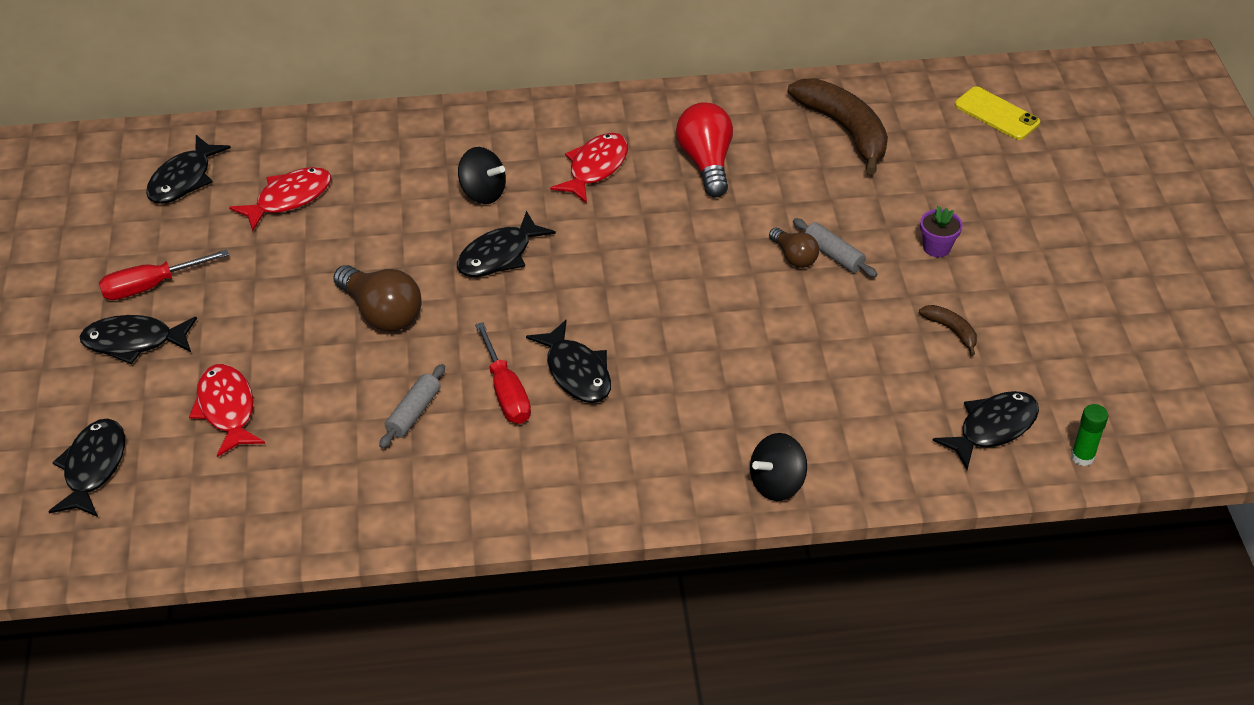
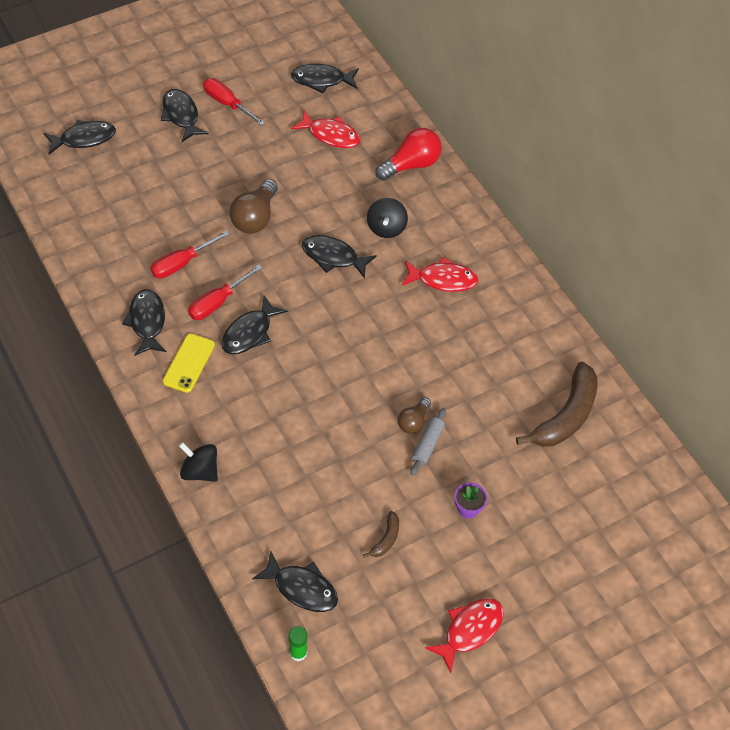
camera: 65 degrees right, 10 degrees up
red fish [189,364,265,457] -> red fish moved to [425,598,504,673]
grey rolling pin [379,364,445,449] -> red screwdriver [150,230,229,279]
red light bulb [676,102,733,197] -> red light bulb moved to [375,128,442,181]
yellow phone [955,86,1040,140] -> yellow phone moved to [163,333,215,393]
none -> black fish [122,289,167,356]

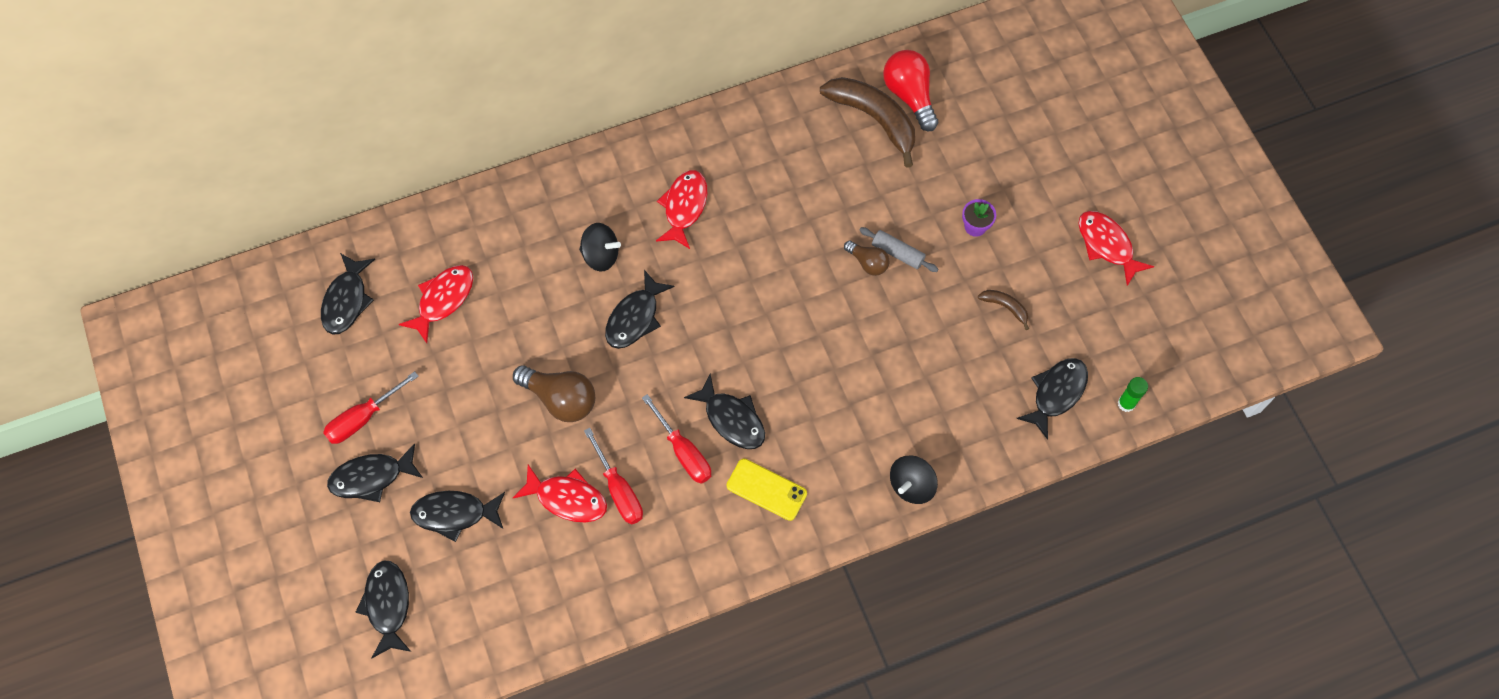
camera: 80 degrees left, 10 degrees up
black fish [122,289,167,356] -> black fish moved to [410,491,505,542]
red light bulb [375,128,442,181] -> red light bulb moved to [883,50,938,131]
none -> red fish [513,465,607,522]

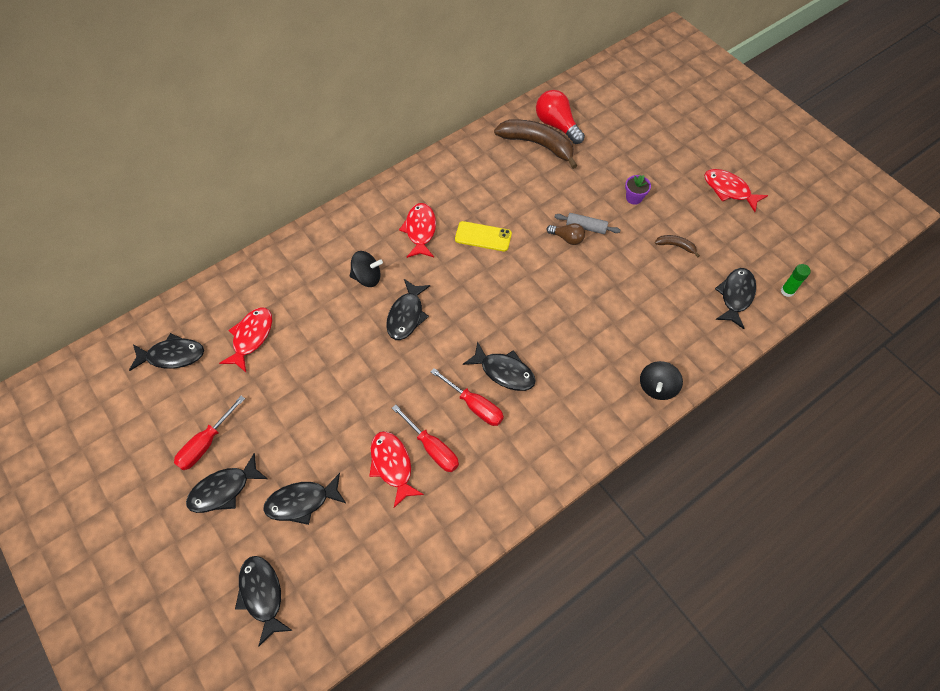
camera: 15 degrees left, 5 degrees down
black fish [321,253,375,335] -> black fish turned 90 degrees counterclockwise [129,333,204,371]
brown light bulb [513,365,595,422] -> none
red fish [513,465,607,522] -> red fish turned 120 degrees counterclockwise [369,431,424,508]
yellow phone [727,458,807,521] -> yellow phone moved to [455,221,512,251]

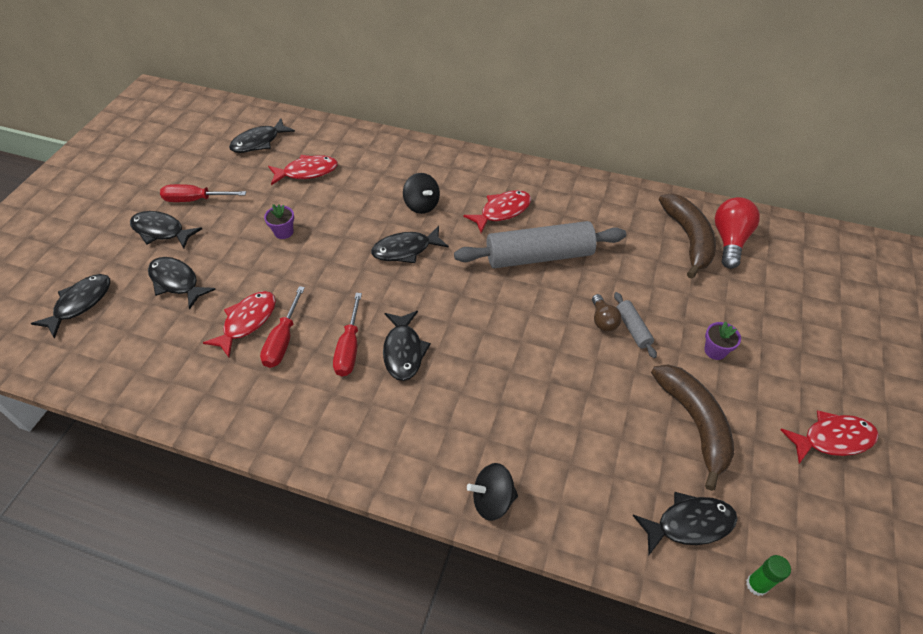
camera: 55 degrees right, 10 degrees down
black fish [129,333,204,371] -> black fish turned 90 degrees clockwise [229,118,295,153]
yellow phone [455,221,512,251] -> grey rolling pin [454,221,626,268]
brown banana [655,235,700,258] -> brown banana [651,364,734,491], size x2.20
red fish [704,169,768,212] -> red fish turned 75 degrees clockwise [780,410,879,464]
none -> purple flower pot [264,204,294,239]

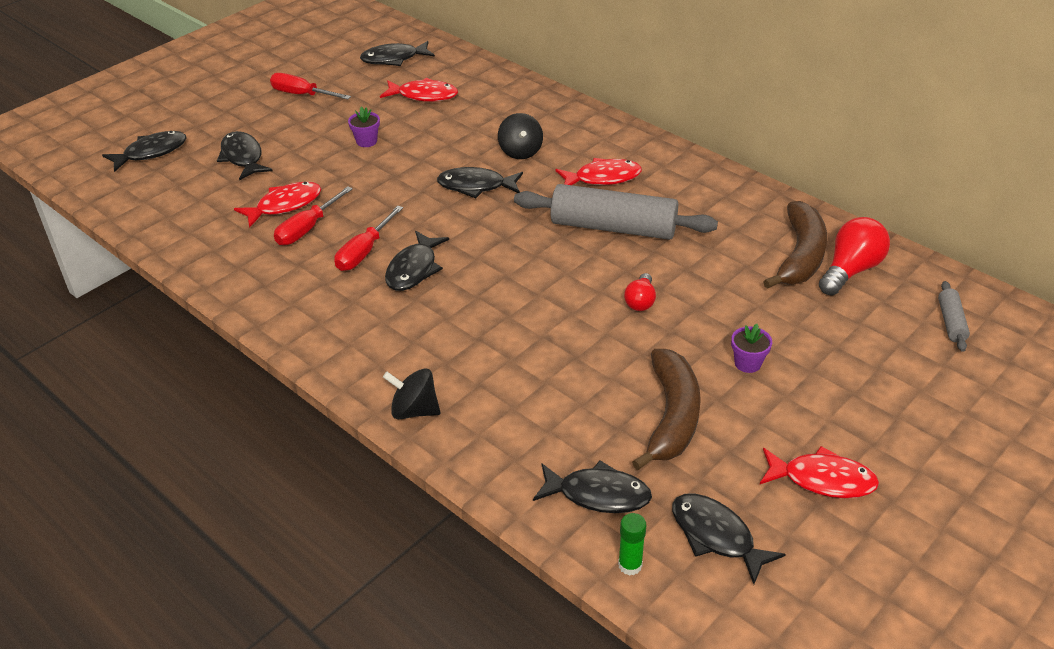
camera: 25 degrees right, 10 degrees down
black fish [130,211,202,248] -> black fish moved to [672,493,786,584]
brown light bulb [592,294,622,332] -> red light bulb [624,273,656,311]
grey rolling pin [614,292,657,358] -> grey rolling pin moved to [938,281,970,352]

